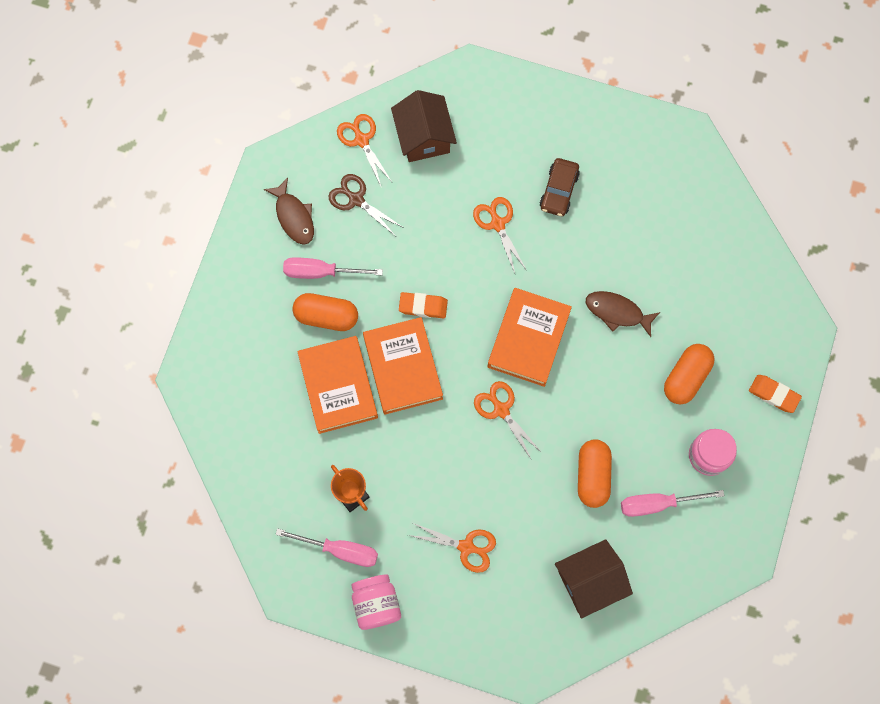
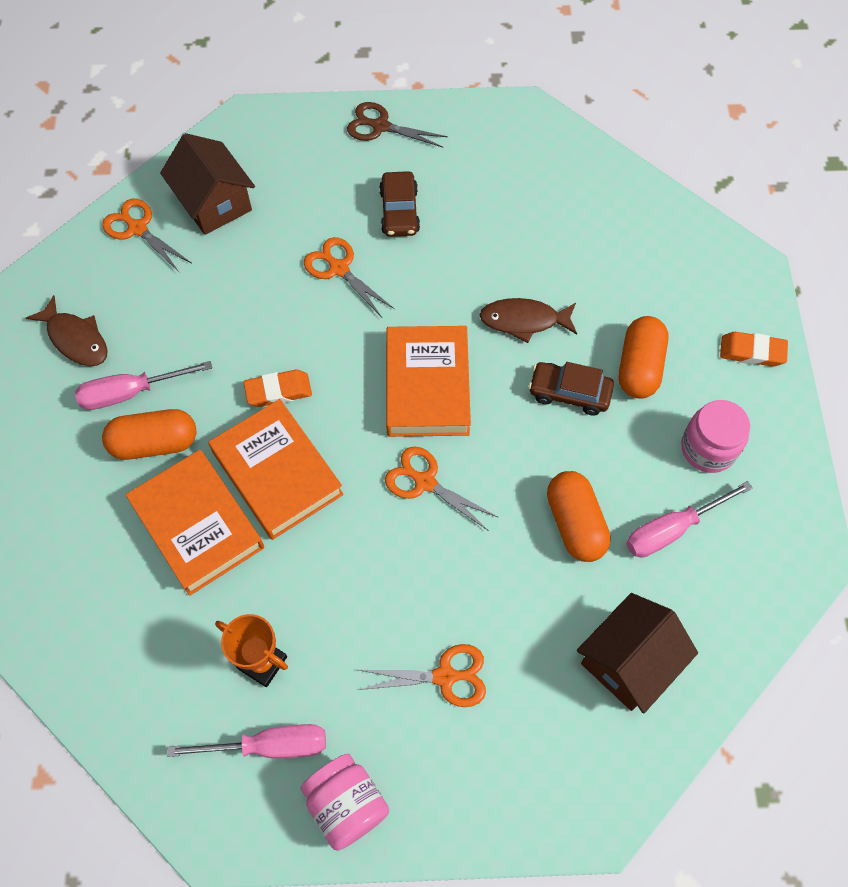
camera: 20 degrees left, 10 degrees down
brown scissors [328,174,404,236] -> brown scissors moved to [347,102,448,147]
none -> brown car [529,362,614,416]

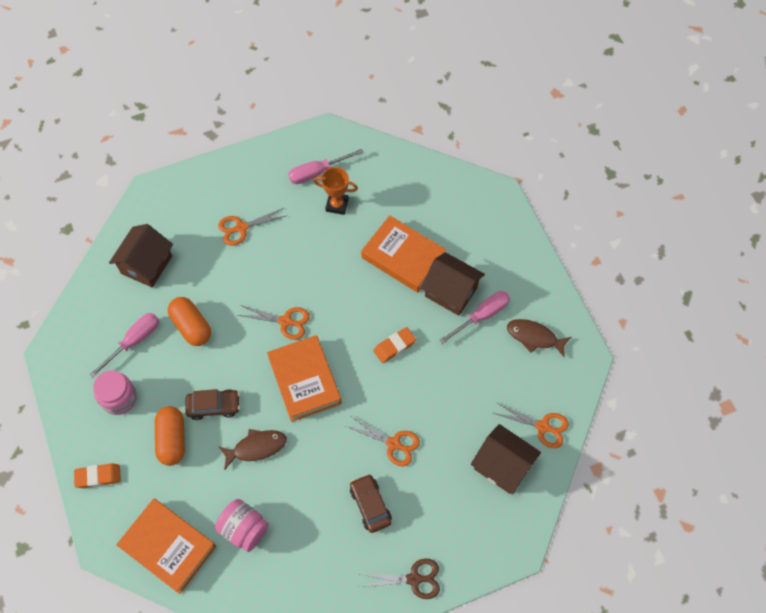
camera: 160 degrees right, 0 degrees up
orange capsule [102,409,196,460] -> brown house [421,252,485,316]
orange book [208,399,344,540] -> orange book moved to [116,499,216,594]
pink jar [301,754,389,851] -> pink jar moved to [215,499,269,552]

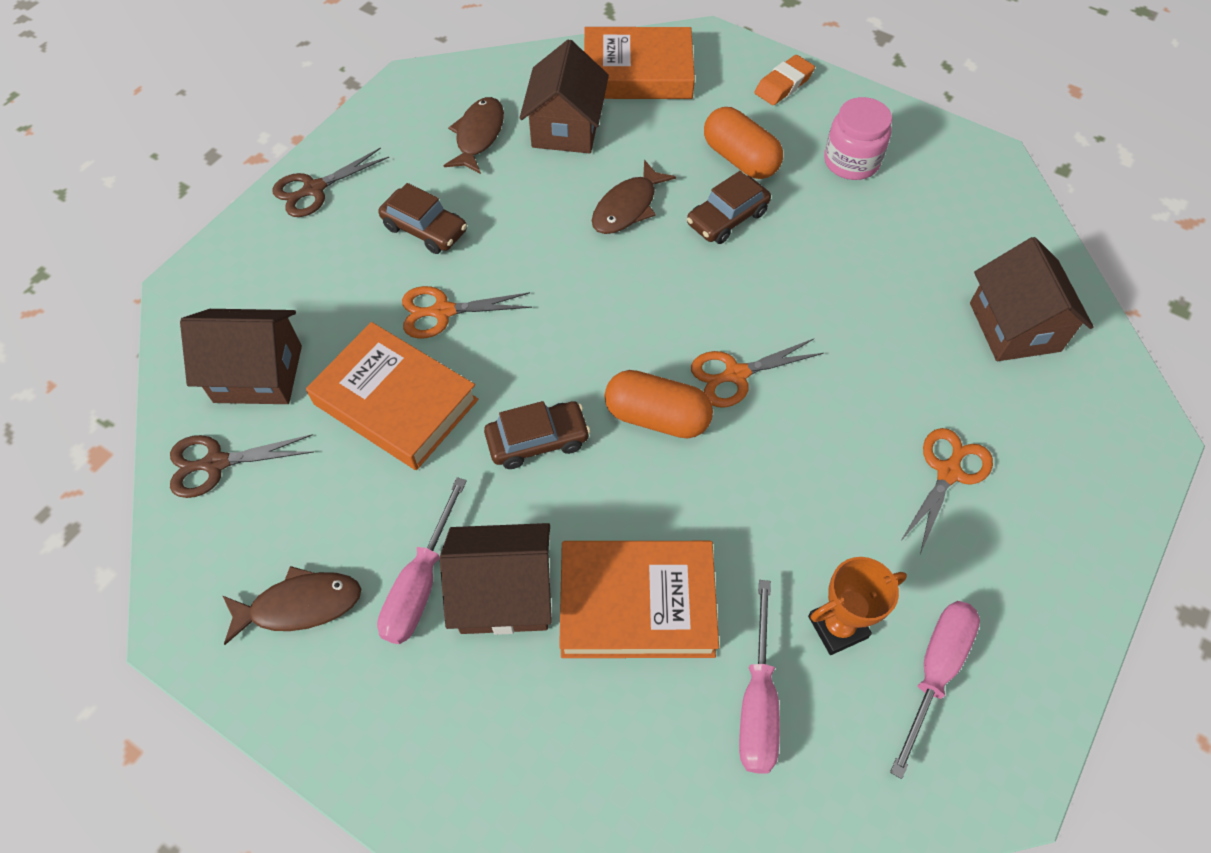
camera: 145 degrees right, 5 degrees down
pink screwdriver [89,313,159,378] -> pink screwdriver moved to [739,580,780,774]
orange capsule [168,297,211,346] -> orange capsule moved to [605,370,713,438]
pink jar [215,499,269,552] -> brown house [520,39,609,154]
orange book [267,335,342,422] -> orange book moved to [306,322,478,470]
orange eraser [373,327,416,363] -> brown car [484,401,590,469]
orange scissors [494,402,569,448] -> brown scissors [170,434,313,498]
none -> brown fish [443,97,504,174]

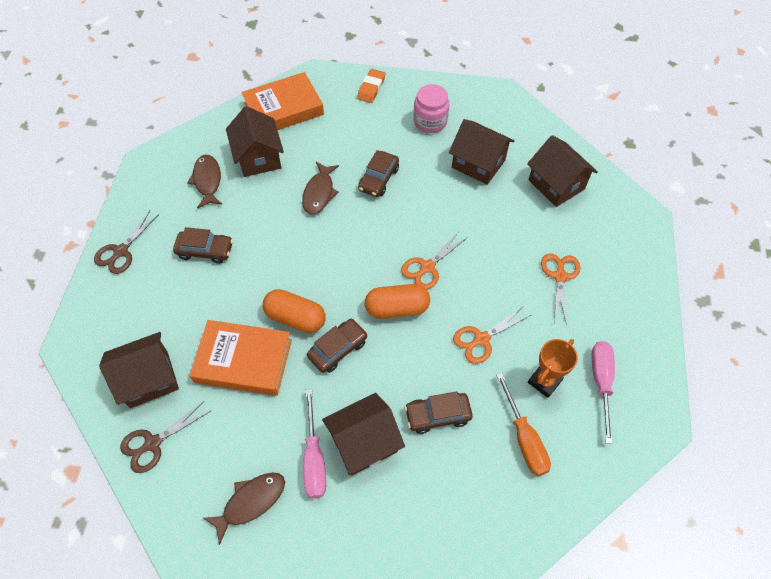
camera: 25 degrees left, 0 degrees up
orange scissors [402,286,532,339] -> orange scissors moved to [453,307,531,364]
orange book [559,541,719,658] -> brown car [405,391,473,434]
orange capsule [704,107,783,179] -> orange capsule moved to [263,289,326,333]
pink screwdriver [739,580,780,774] -> orange screwdriver [496,373,551,476]
none -> brown house [449,119,514,185]

